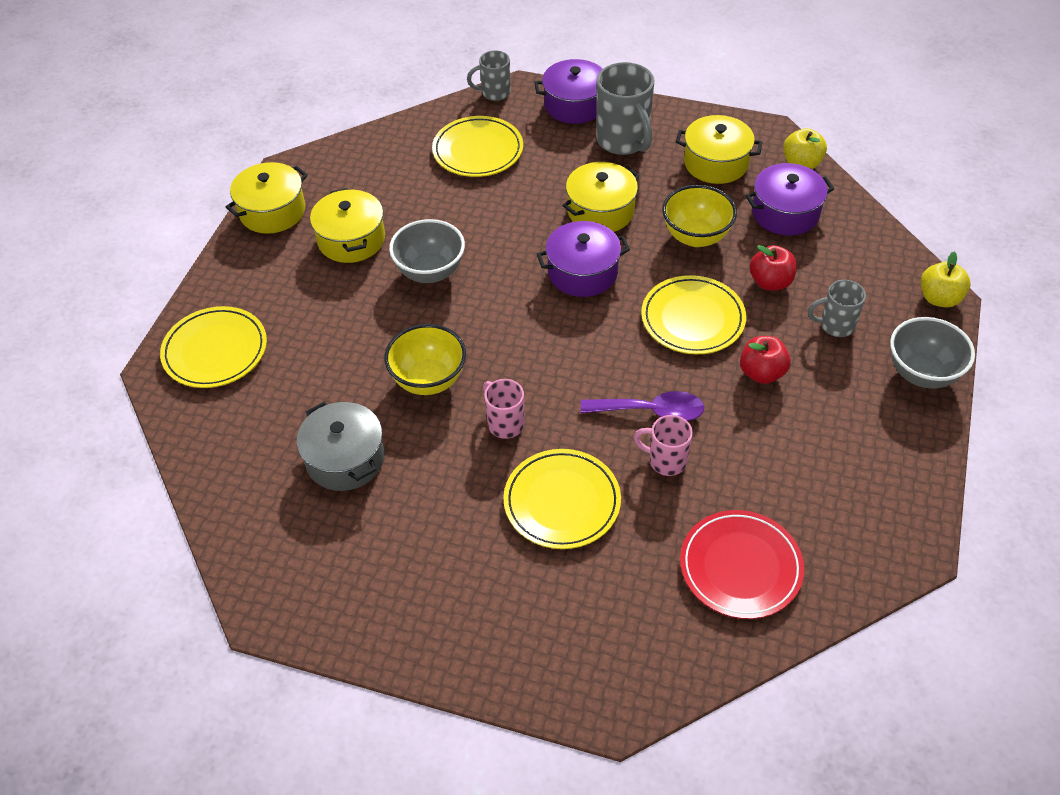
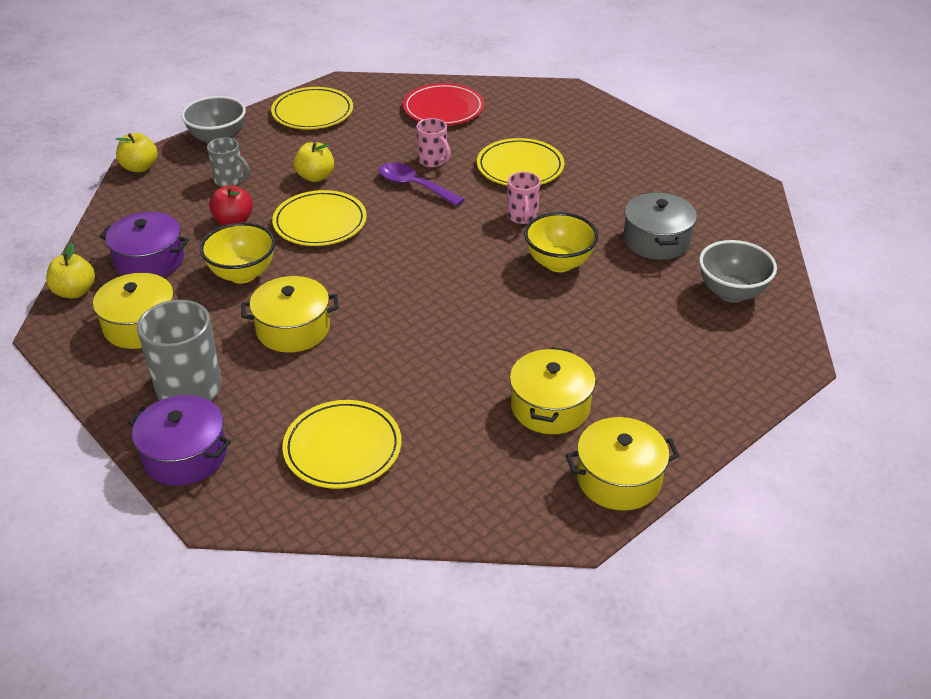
camera: 150 degrees left, 10 degrees down
yellow plate [160,306,267,388] -> yellow plate moved to [271,87,353,129]
grey bowl [389,219,465,283] -> grey bowl moved to [699,240,777,303]
grey mug [467,50,510,101] -> none
purple pot [537,221,630,297] -> none
red apple [740,336,791,384] -> yellow apple [293,142,334,182]

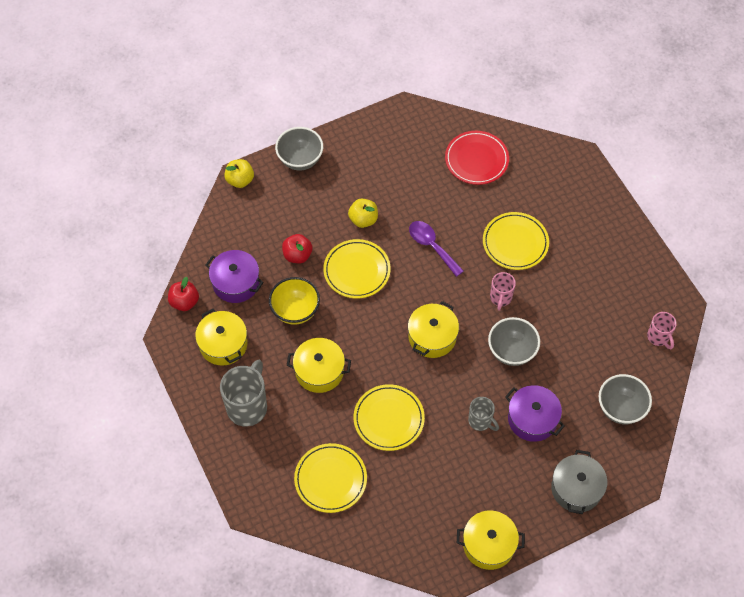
camera: 15 degrees right, 20 degrees up
yellow apple [46,243,95,298] -> red apple [168,277,199,311]
purple pot [128,395,231,486] -> purple pot moved to [505,385,565,442]
grey mug [207,137,250,187] -> grey mug moved to [468,397,499,431]
yellow plate [271,87,353,129] -> yellow plate moved to [354,384,425,451]
pink mug [416,118,451,167] -> pink mug moved to [647,312,677,349]
yellow pot [510,347,596,434] -> yellow pot moved to [408,301,459,358]
yellow bowl [524,212,598,272] -> grey bowl [488,317,540,366]
grey pot [623,192,697,260] -> grey pot moved to [551,450,607,514]

